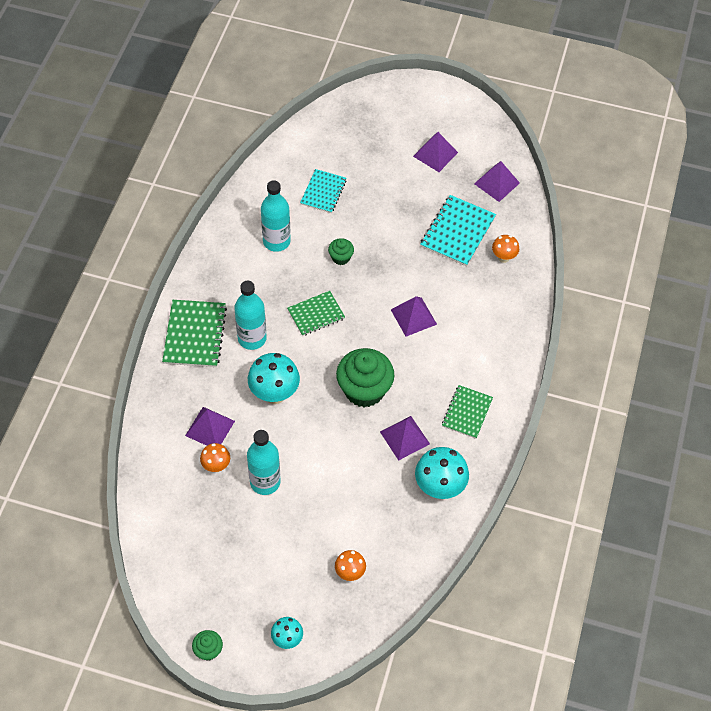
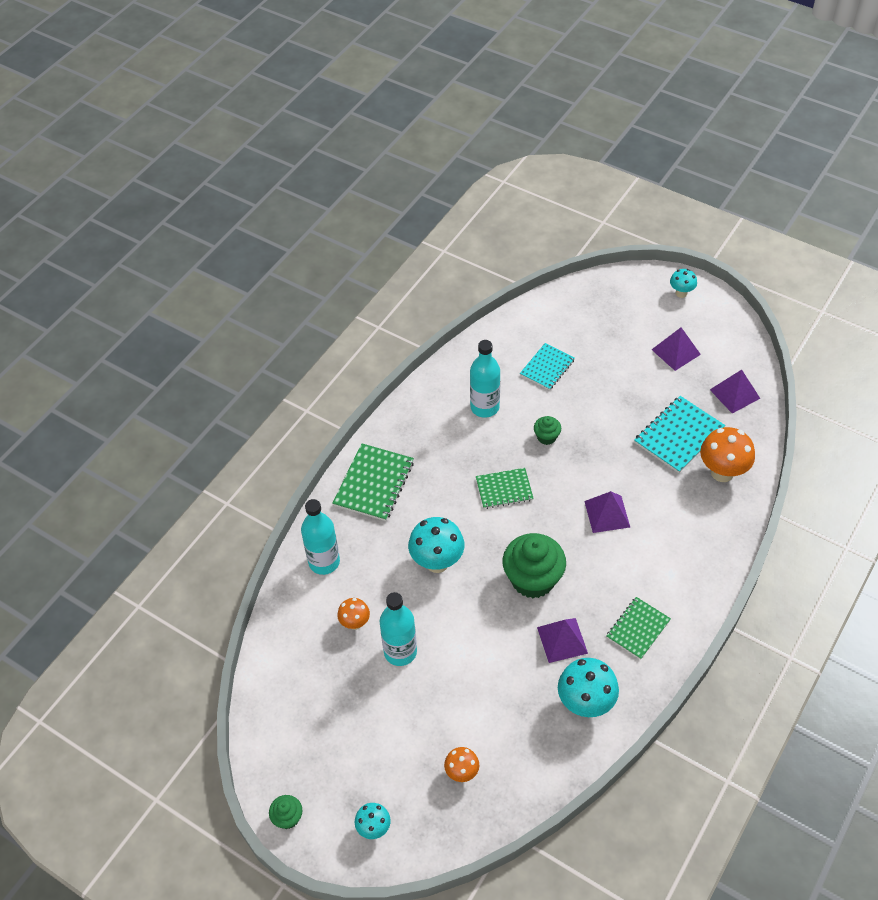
camera: 20 degrees right, 5 degrees down
purple pyramid [185,407,235,446] -> none
turquoise bottle [234,281,267,350] -> turquoise bottle moved to [301,499,340,575]
orange mushroom [492,235,519,263] -> orange mushroom [700,427,755,482], size x1.77
none -> turquoise mushroom [670,269,697,298]

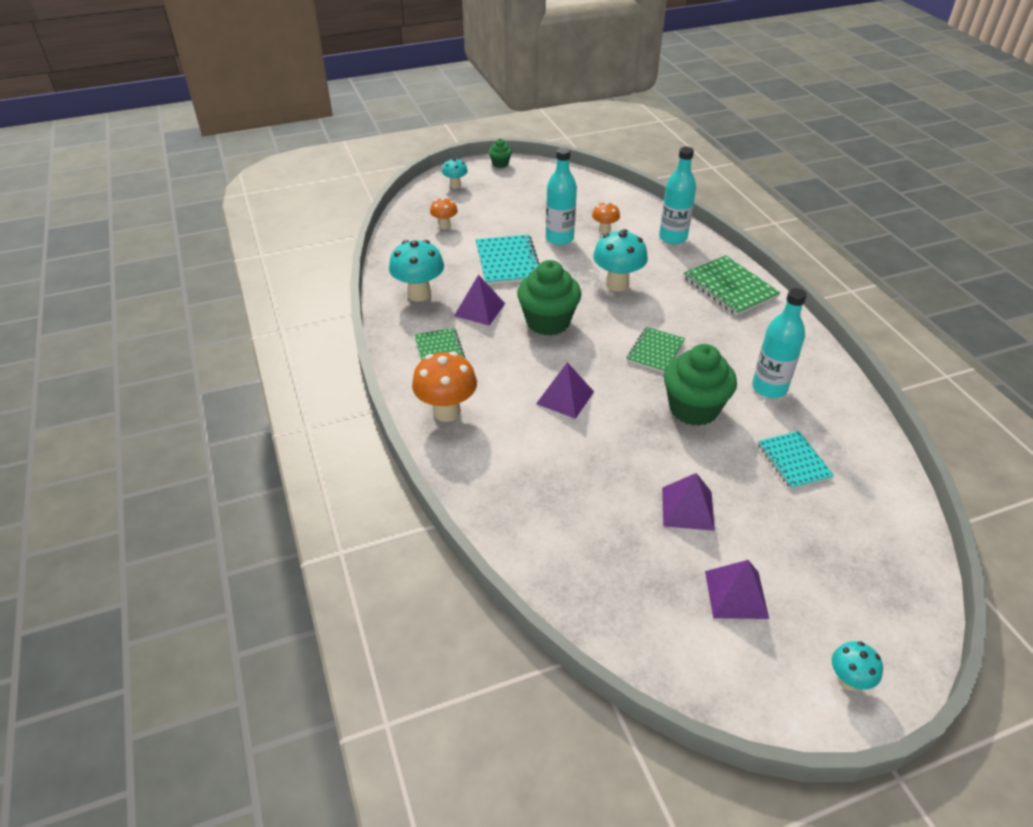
camera: 125 degrees right, 10 degrees down
green cupcake [534,416,561,445] -> green cupcake [664,344,737,426], size x2.10
turquoise notebook [634,396,725,473] -> turquoise notebook moved to [476,234,540,285]
orange mushroom [700,427,755,482] -> orange mushroom moved to [412,351,477,422]
purple pyramid [710,370,760,414] -> purple pyramid moved to [662,473,715,531]

